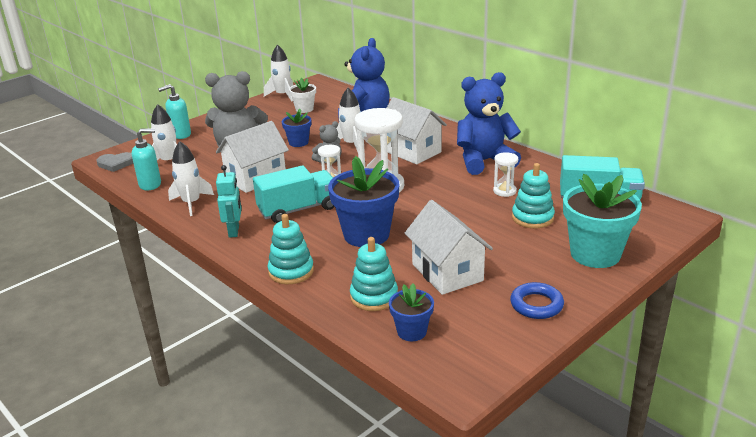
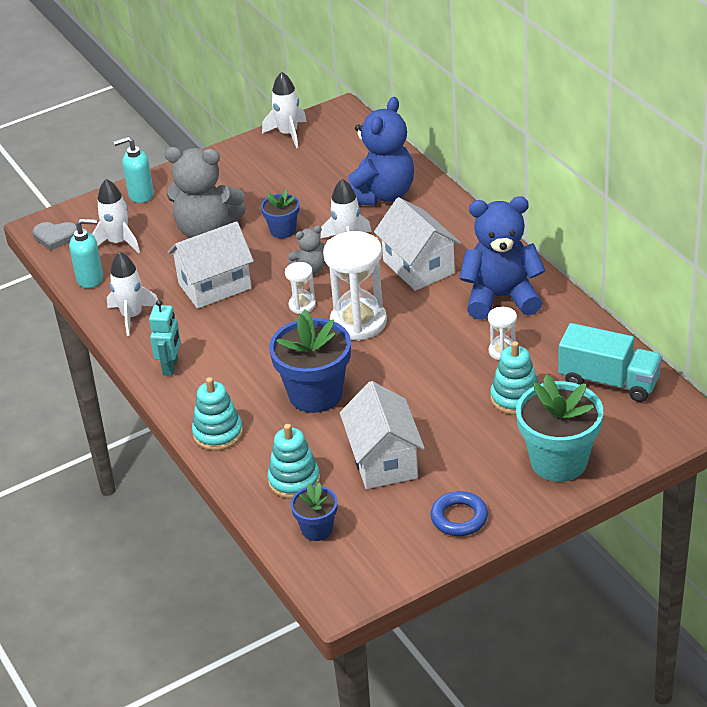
camera: 15 degrees right, 10 degrees up
turquoise truck [253,165,335,223] -> none
white flower pot [289,78,316,113] -> none

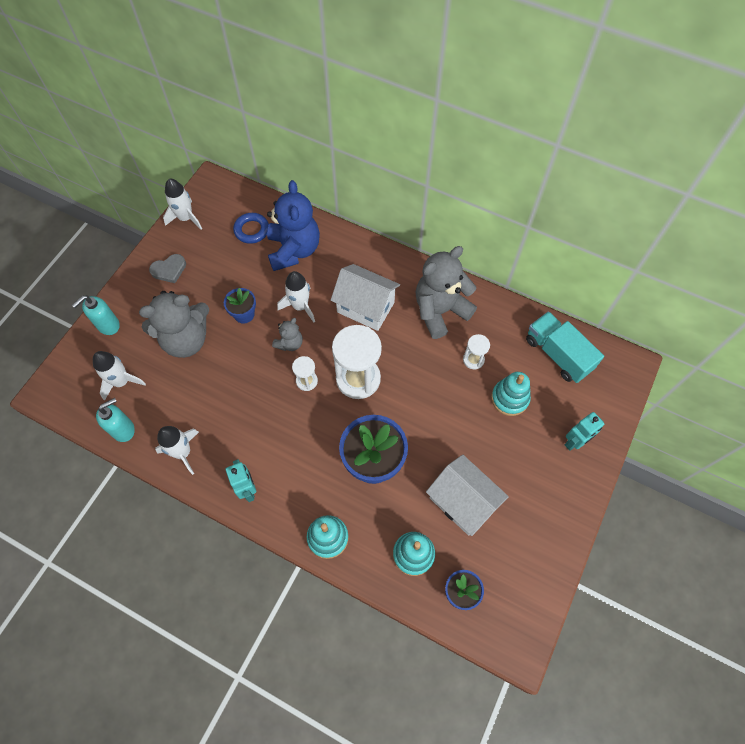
camera: 35 degrees left, 25 degrees up
grey heart [33,222,77,251] -> grey heart moved to [149,254,186,283]
white house [168,221,254,309] -> none
blue ring [431,491,488,536] -> blue ring moved to [233,213,269,244]
blue teddy bear [459,197,546,320] -> grey teddy bear [415,246,477,339]
turquoise flower pot [516,374,603,482] -> turquoise robot [564,412,604,451]
turquoise truck [558,323,663,402] -> turquoise truck turned 120 degrees counterclockwise [526,311,604,383]

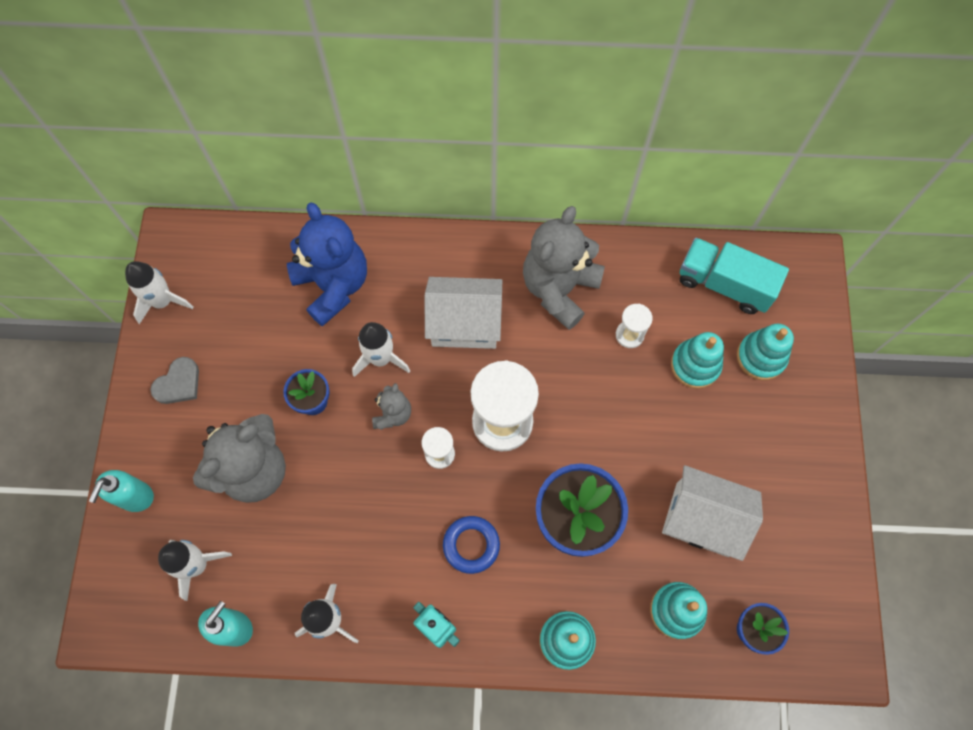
camera: 25 degrees left, 5 degrees up
blue ring [233,213,269,244] -> blue ring moved to [443,516,500,574]
turquoise robot [564,412,604,451] -> none
none -> turquoise stacking toy [737,324,794,380]

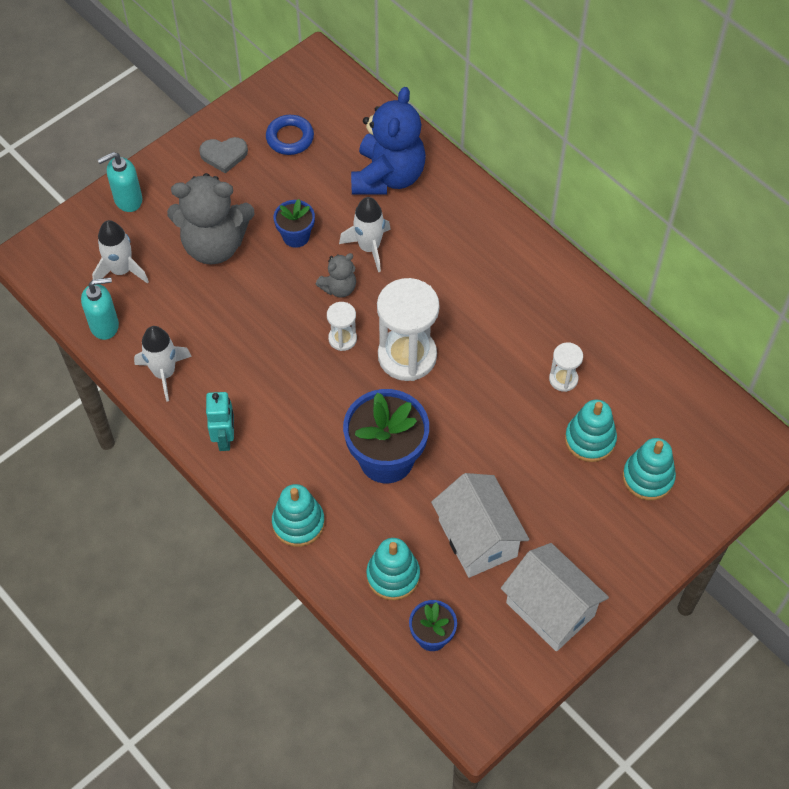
camera: 45 degrees right, 10 degrees down
white rocket [125,261,193,324] -> none
white house [425,277,502,349] -> white house moved to [501,543,609,651]
blue ring [443,516,500,574] -> blue ring moved to [266,115,314,155]
grey teddy bear [523,206,605,330] -> none
turquoise truck [680,238,789,314] -> none

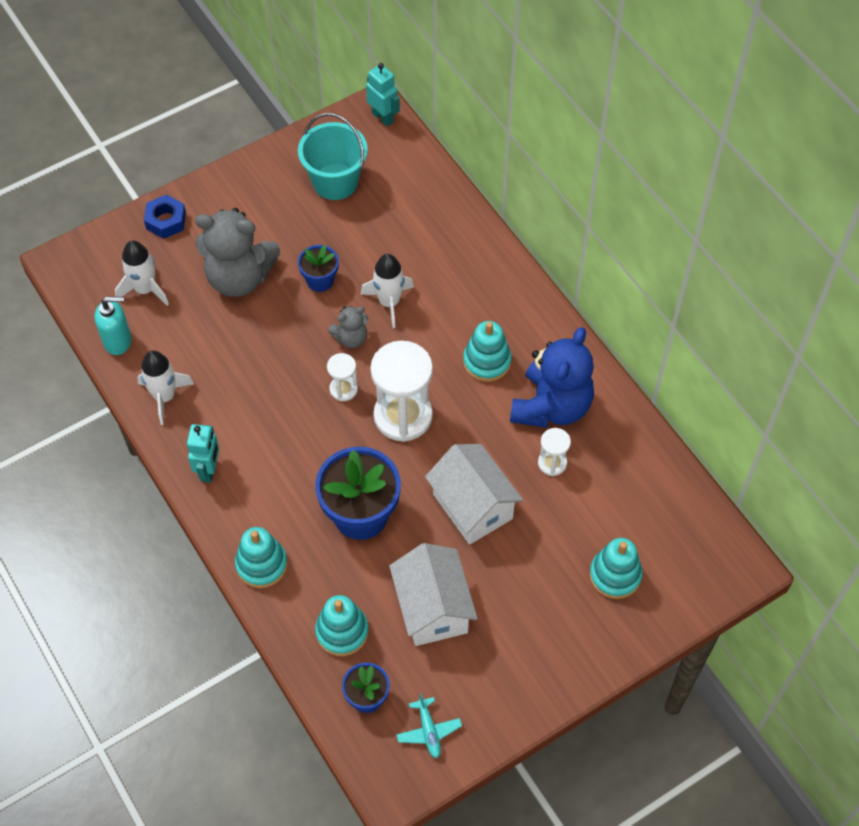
camera: 10 degrees right, 0 degrees up
turquoise soap dispenser [98,152,142,212] -> blue nut [144,195,186,239]
grey heart [199,137,248,173] -> none
blue ring [266,115,314,155] -> turquoise bucket [298,113,368,200]
blue teddy bear [351,87,426,195] -> blue teddy bear moved to [510,327,594,428]
white house [501,543,609,651] -> white house moved to [425,444,523,545]
turquoise stacking toy [565,399,617,462] -> turquoise stacking toy moved to [463,321,512,382]
none -> turquoise robot [366,63,400,126]
none -> turquoise plane [396,693,462,758]

